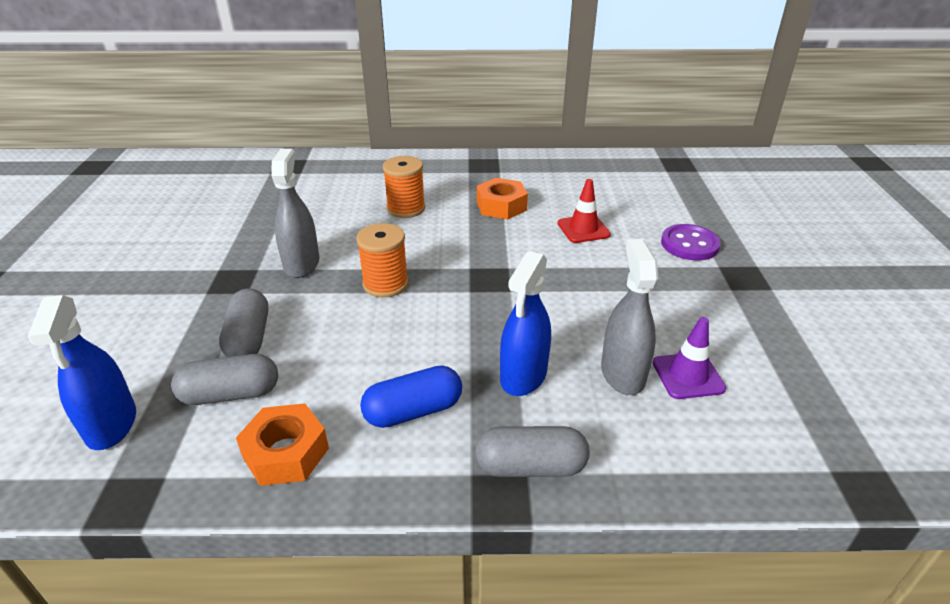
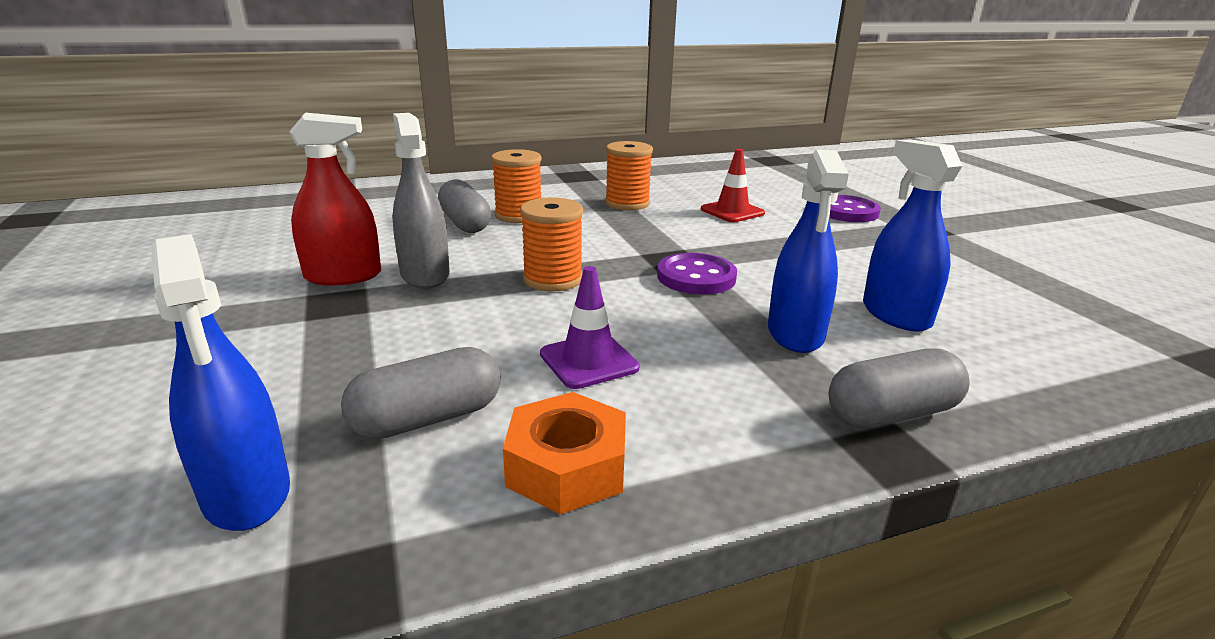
camera: 20 degrees left, 10 degrees down
grey capsule [219,288,268,357] -> grey capsule moved to [438,179,491,233]
blue capsule [360,365,462,428] -> none
orange nut [477,178,528,220] -> orange spool [605,141,653,210]
grey spray bottle [601,239,658,395] -> blue spray bottle [863,139,962,332]
purple traffic cone [653,317,726,399] -> purple traffic cone moved to [540,266,640,389]
none -> red spray bottle [289,113,381,286]
none -> purple button [657,253,737,294]

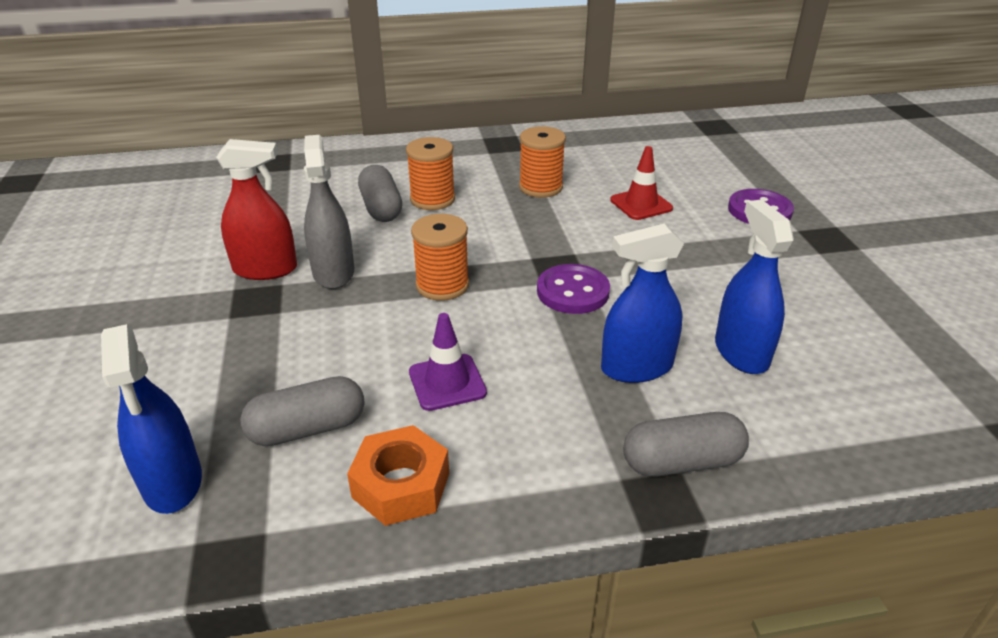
camera: 10 degrees right, 10 degrees up
blue spray bottle [768,150,849,353] -> blue spray bottle turned 60 degrees clockwise [601,224,684,383]

